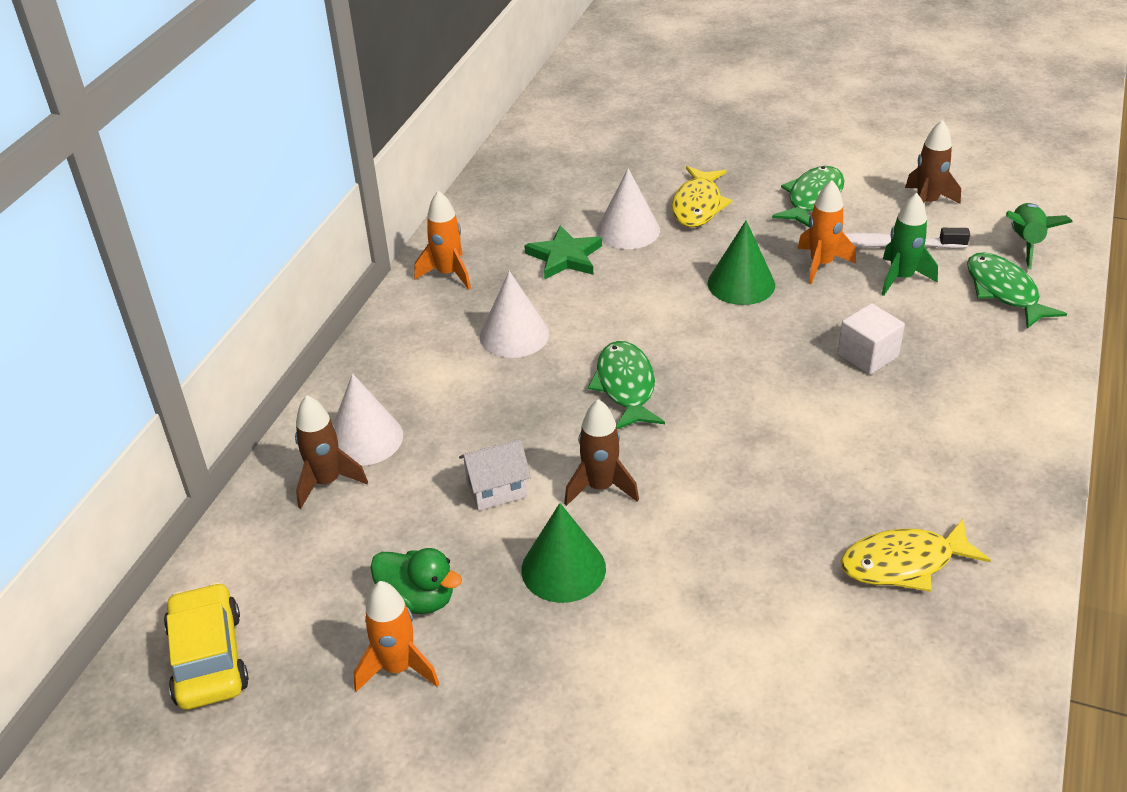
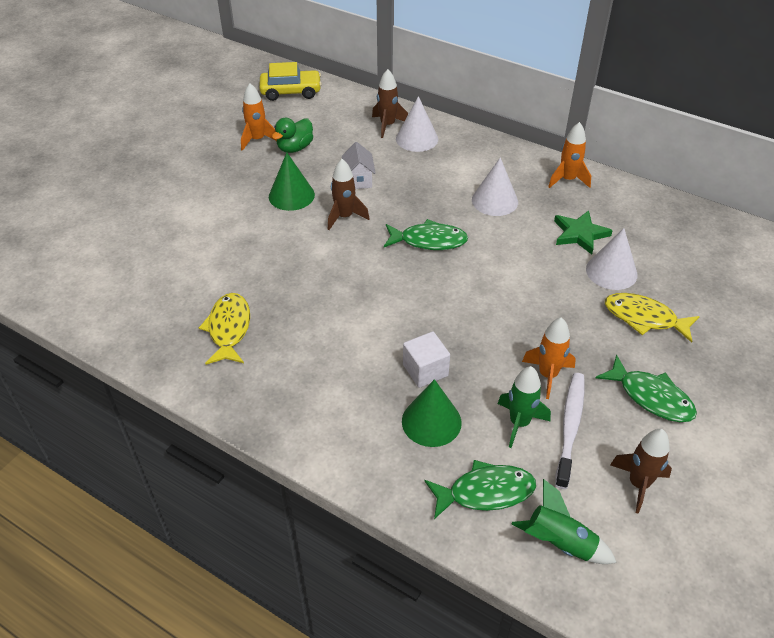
camera: 100 degrees right, 5 degrees up
green cone [708,221,775,305] -> green cone moved to [402,379,462,447]

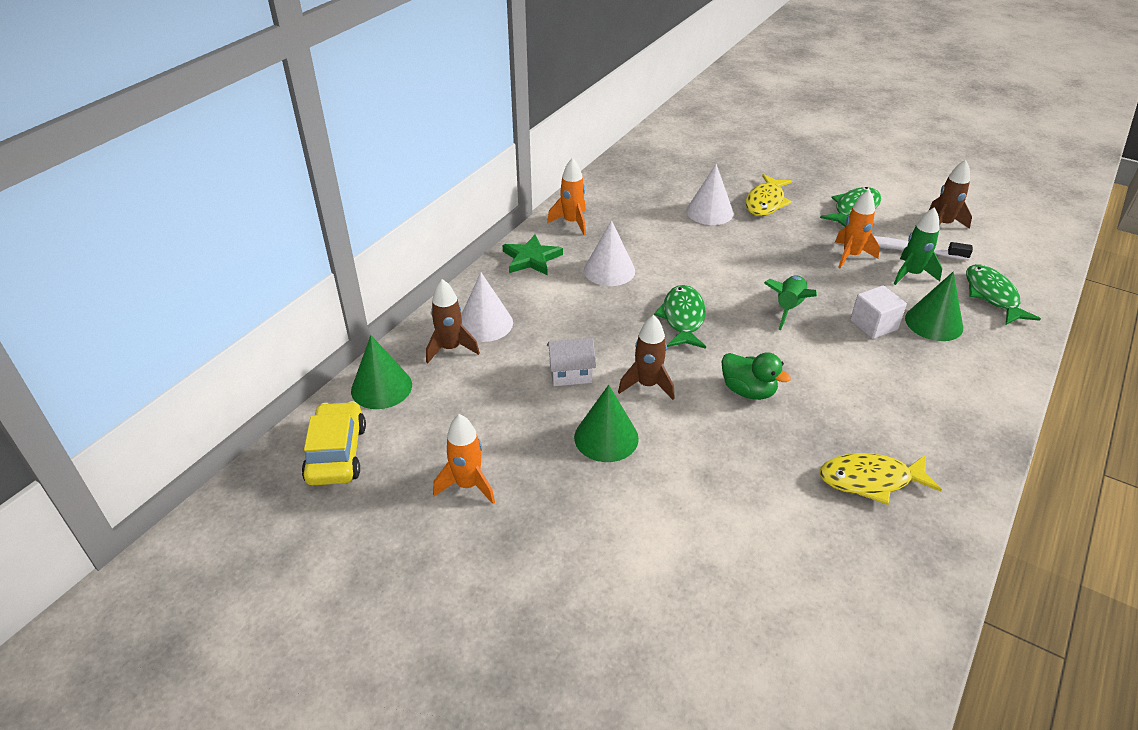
camera: 90 degrees left, 5 degrees down
green duck [272,118,313,153] -> green duck moved to [721,352,791,400]
green rocket [511,479,617,564] -> green rocket moved to [764,275,817,330]
green star [554,210,613,255] -> green star moved to [503,234,563,275]
none -> green cone [351,335,412,409]

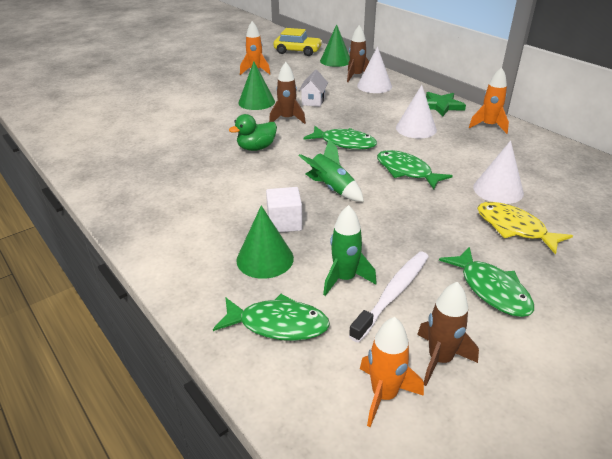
camera: 110 degrees right, 5 degrees down
yellow fish [820,453,942,505] -> none
orange rocket [835,190,880,269] -> orange rocket moved to [360,317,424,427]
none -> green fish [377,150,453,189]

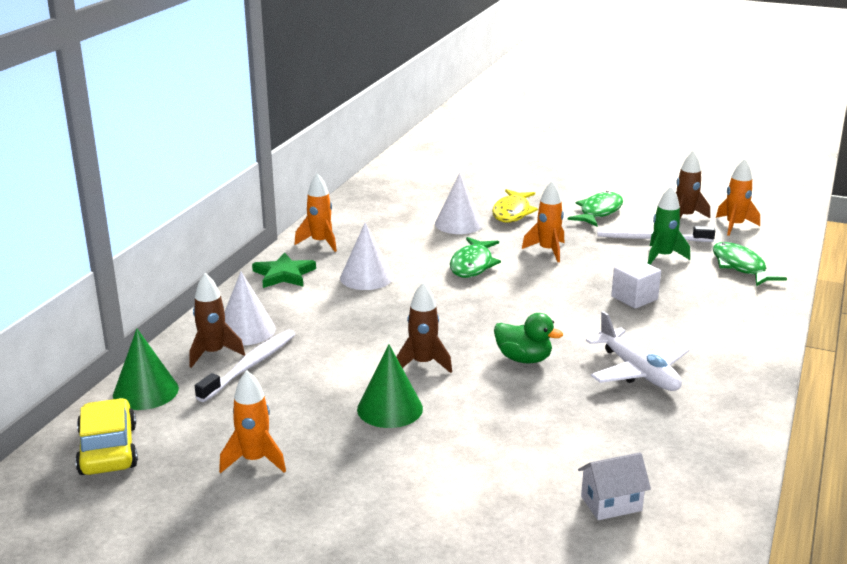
camera: 120 degrees left, 10 degrees down
green cone [236,206,294,279] -> none
white house [299,70,328,107] -> white house moved to [578,452,651,520]
green rocket [299,139,364,202] -> none
green fish [304,126,377,150] -> none
none -> white toothbrush [195,330,295,402]
none -> orange rocket [522,181,564,262]
none -> white plane [586,311,689,391]

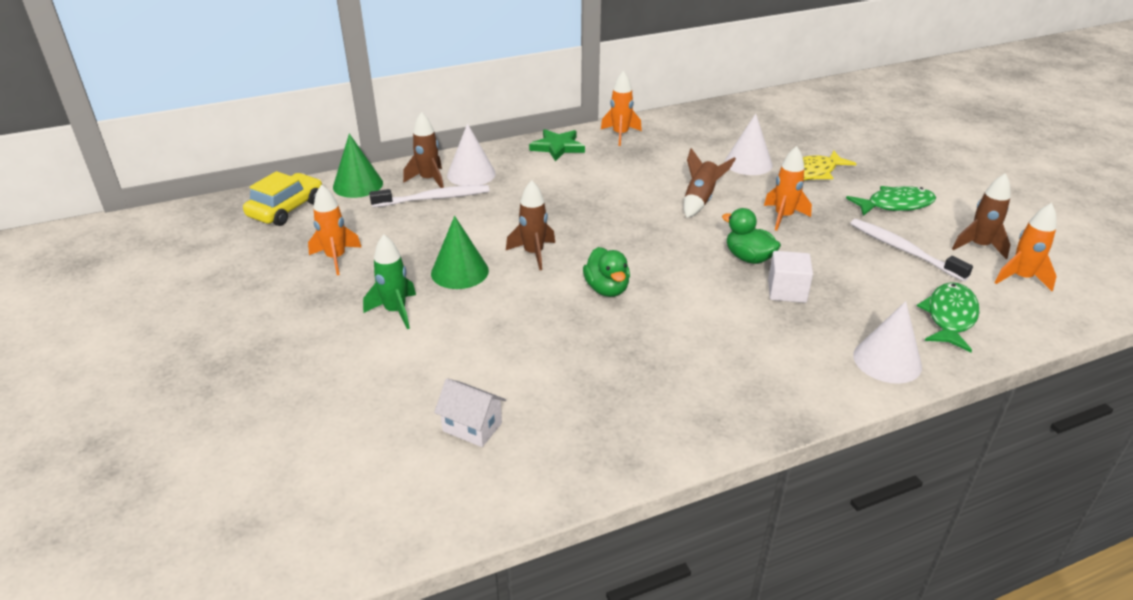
camera: 45 degrees right, 10 degrees up
white cone [340,223,393,290] -> white cone moved to [853,301,922,384]
green fish [450,237,501,278] -> brown rocket [684,148,736,218]
white plane [586,311,689,391] -> none
green rocket [647,186,690,265] -> green rocket moved to [363,234,416,329]
none -> green duck [722,208,781,264]

